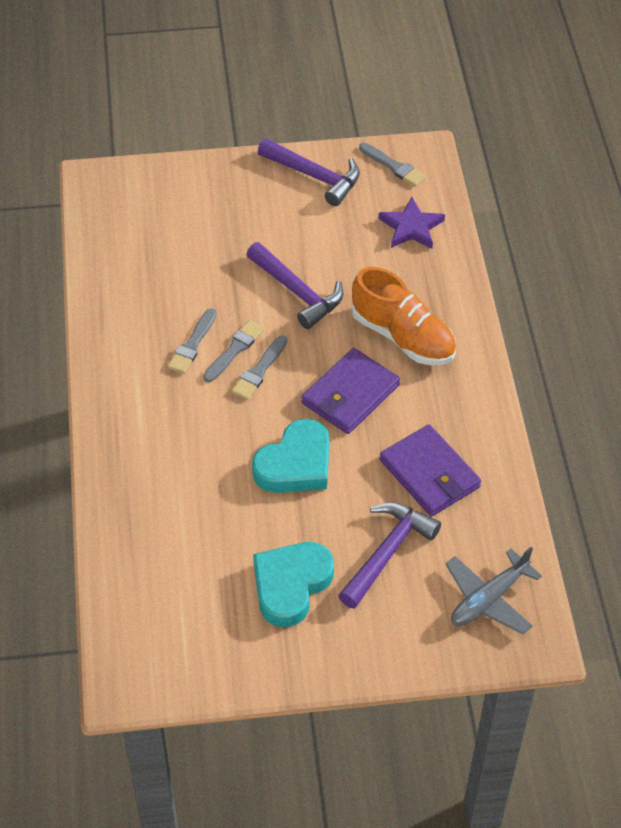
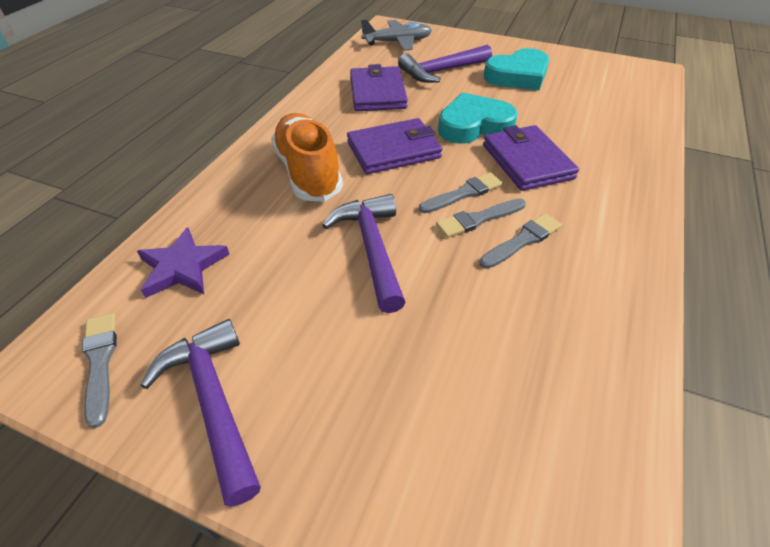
camera: 150 degrees left, 5 degrees down
none -> purple wallet [483,125,579,191]

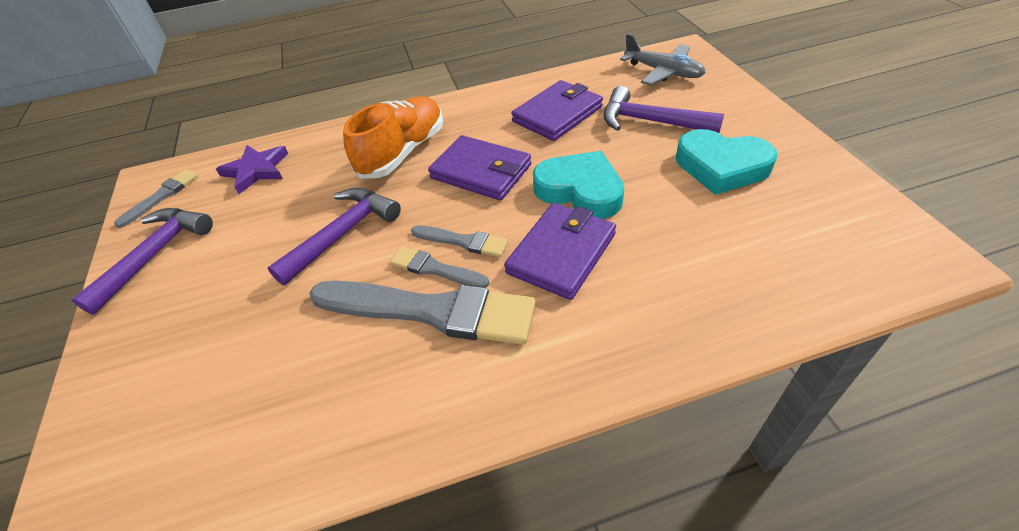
camera: 55 degrees right, 0 degrees up
grey brush [479,213,562,269] -> grey brush [309,281,536,345], size x2.05

